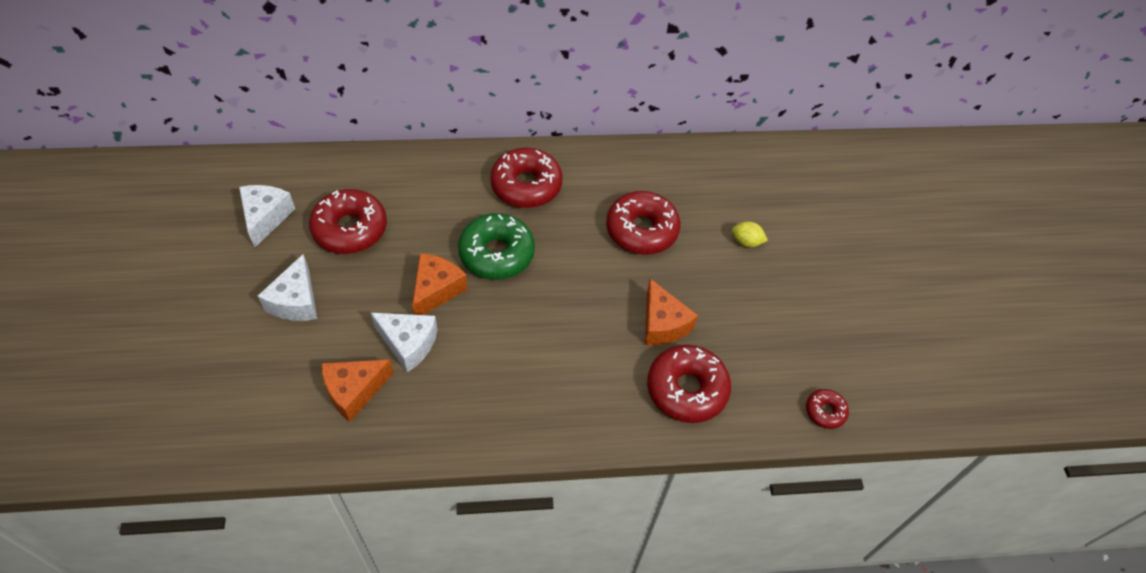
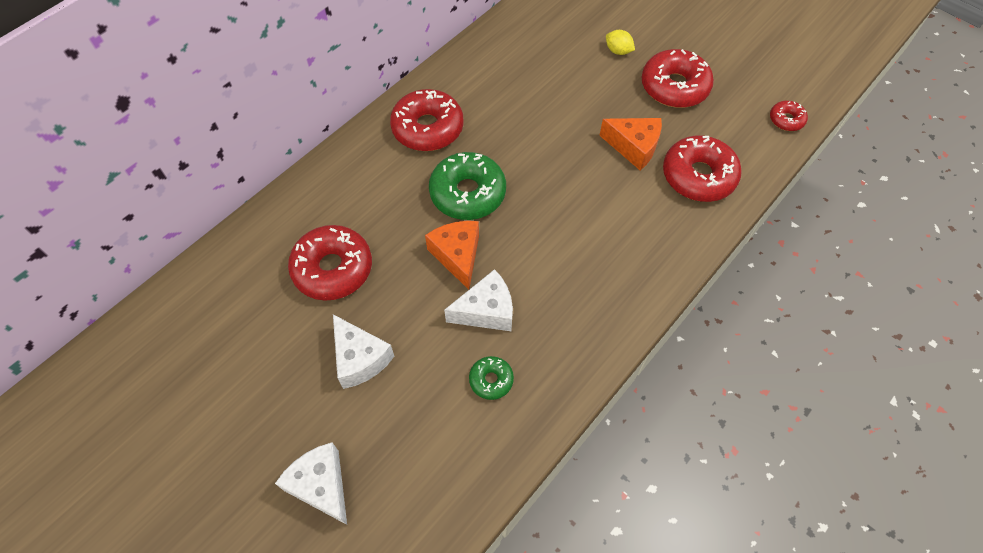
camera: 40 degrees left, 5 degrees up
white cheese [239,185,295,248] -> white cheese moved to [275,443,347,525]
orange cheese [322,359,394,422] -> green donut [469,356,514,400]
red donut [606,191,681,255] -> red donut moved to [642,49,714,108]
yellow lemon [732,221,768,247] -> yellow lemon turned 60 degrees clockwise [606,30,635,55]

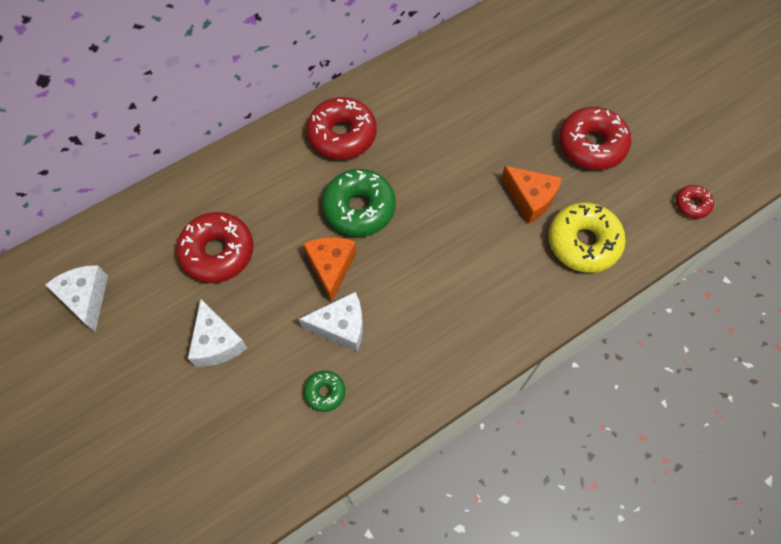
camera: 15 degrees right, 5 degrees up
white cheese [275,443,347,525] -> white cheese moved to [45,265,108,332]
yellow lemon [606,30,635,55] -> none
red donut [663,136,742,202] -> yellow donut [548,202,626,273]

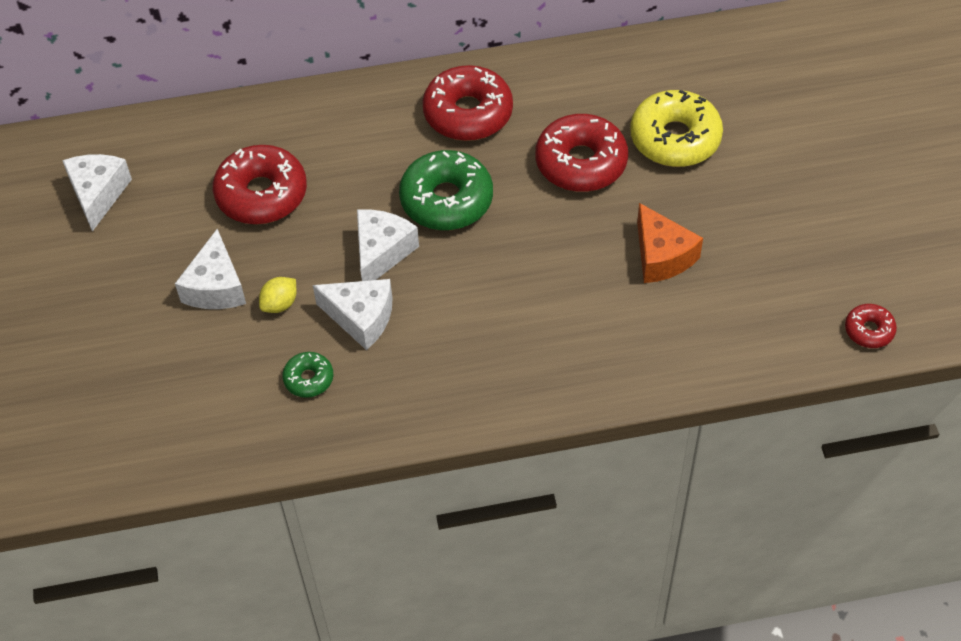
camera: 25 degrees right, 10 degrees down
orange cheese [303,237,357,302] -> white cheese [357,209,419,281]
yellow donut [548,202,626,273] -> yellow donut moved to [630,90,723,167]
red donut [559,107,631,170] -> red donut moved to [536,114,628,192]
none -> yellow lemon [259,277,296,313]

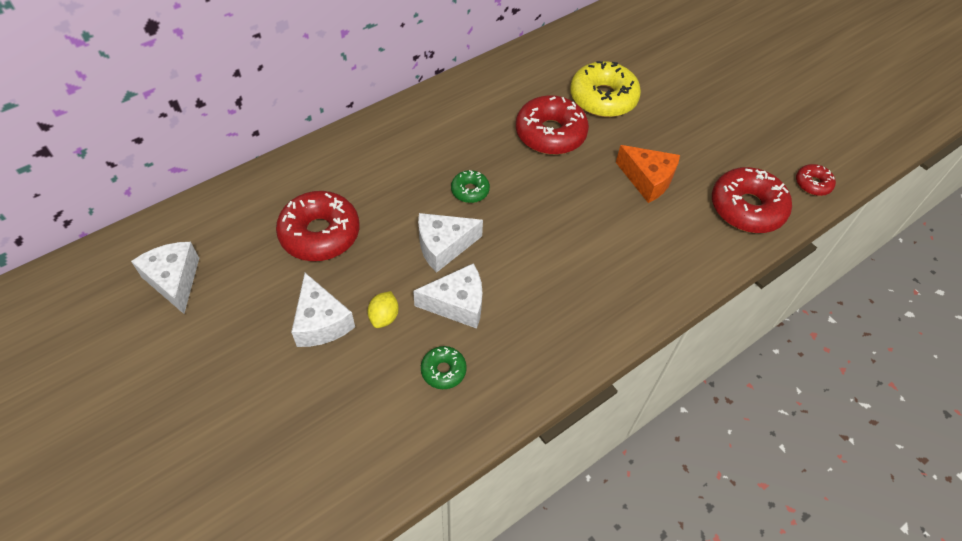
camera: 30 degrees left, 0 degrees up
white cheese [357,209,419,281] -> white cheese turned 105 degrees counterclockwise [418,213,483,273]
green donut [399,150,493,230] -> green donut [451,170,490,203], size x0.50
red donut [422,65,513,141] -> red donut moved to [712,167,792,233]

